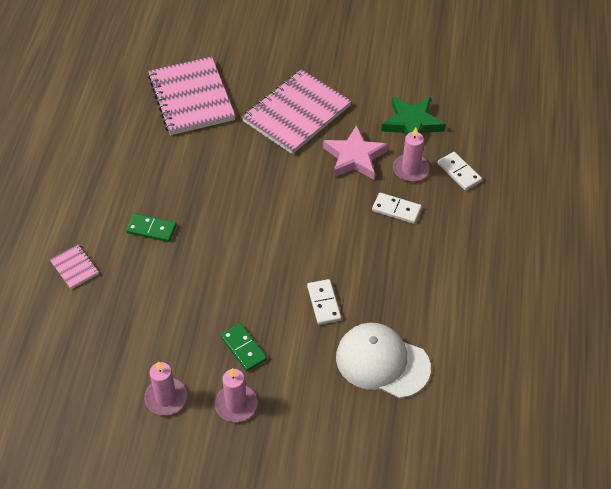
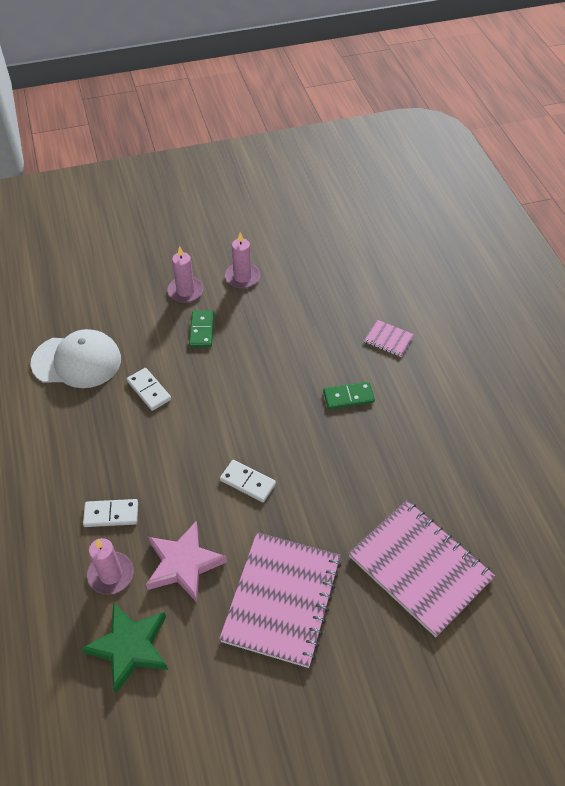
camera: 155 degrees right, 0 degrees up
green domino [220,323,267,371] -> green domino turned 60 degrees clockwise [189,310,214,347]
white domino [438,152,482,191] -> white domino moved to [220,460,276,502]

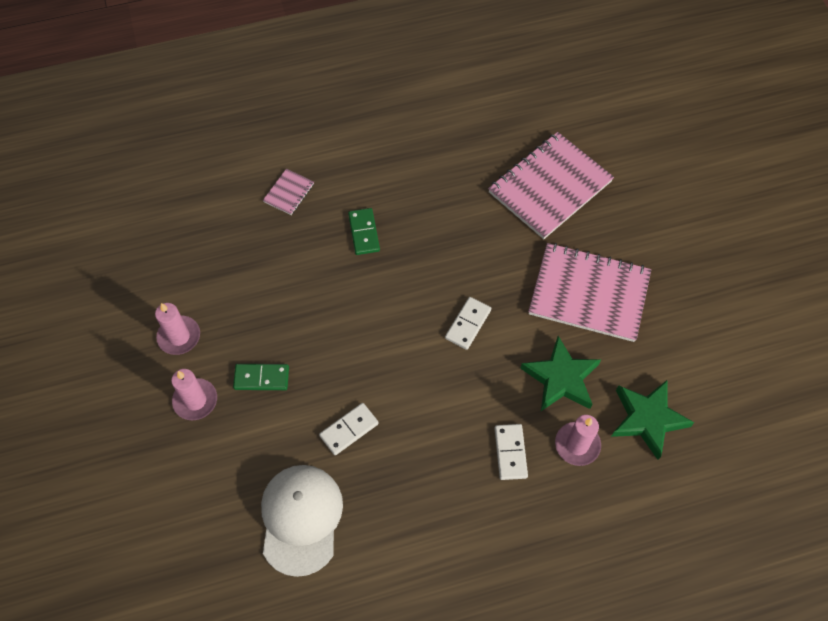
camera: 90 degrees left, 10 degrees up
pink star [146,521,227,602] -> green star [520,336,601,411]

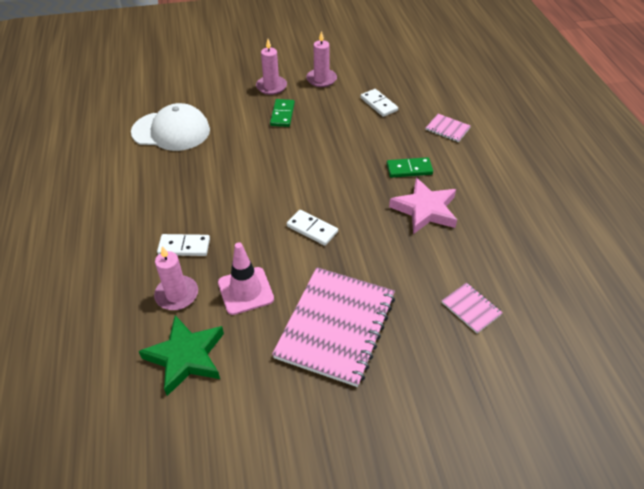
camera: 95 degrees right, 15 degrees down
white domino [319,403,379,455] -> white domino moved to [360,89,398,117]
pink notebook [488,132,614,239] -> pink notebook [441,283,503,333], size x0.43
green star [520,336,601,411] -> pink traffic cone [218,242,274,315]
none -> pink star [389,178,457,234]

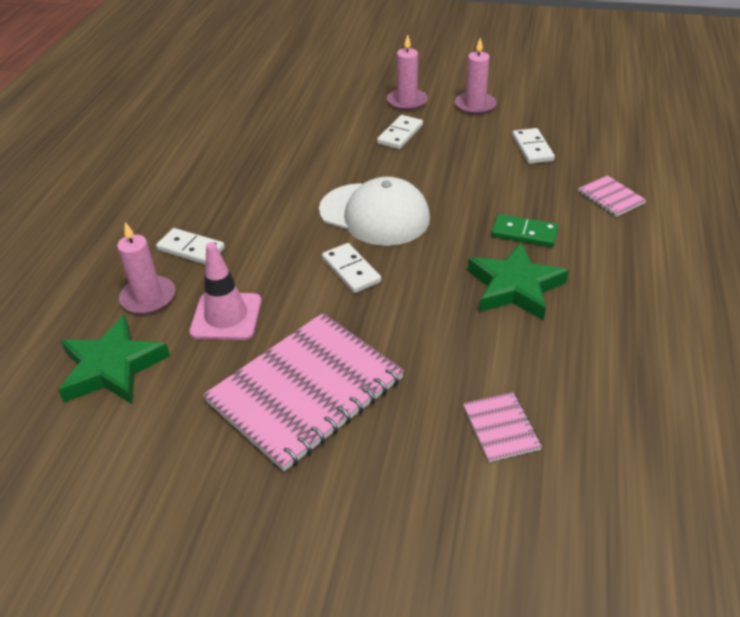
camera: 25 degrees right, 5 degrees down
white cap [131,103,210,151] -> white cap moved to [319,177,430,246]
green domino [270,99,295,127] -> white domino [377,115,423,149]
pink star [389,178,457,234] -> green star [468,243,569,321]

